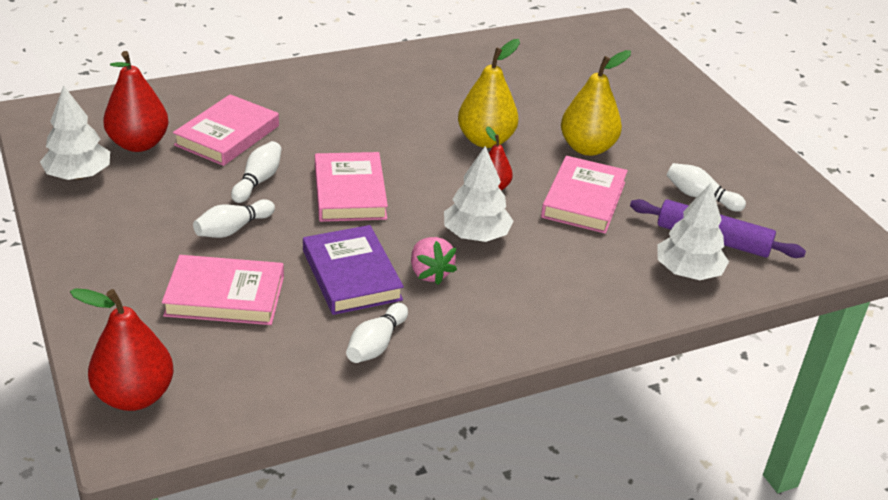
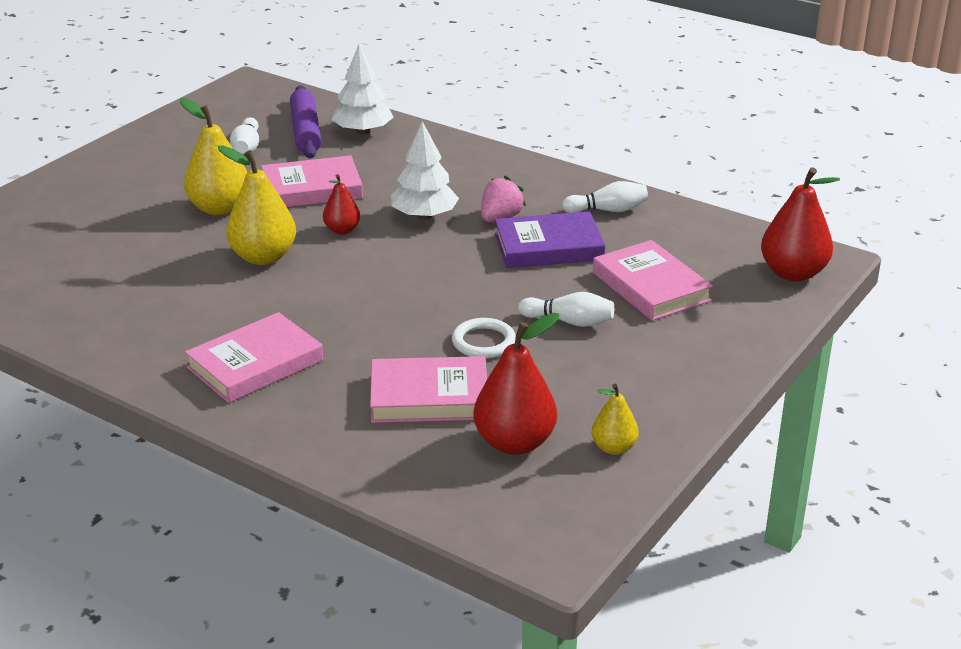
camera: 120 degrees left, 5 degrees down
white tree [40,86,110,180] -> yellow pear [591,384,639,455]
white bowling pin [231,141,282,203] -> white ring [452,318,516,358]
purple book [303,225,404,315] -> purple book turned 45 degrees clockwise [495,211,605,268]
pink book [315,152,388,222] -> pink book moved to [185,312,323,403]

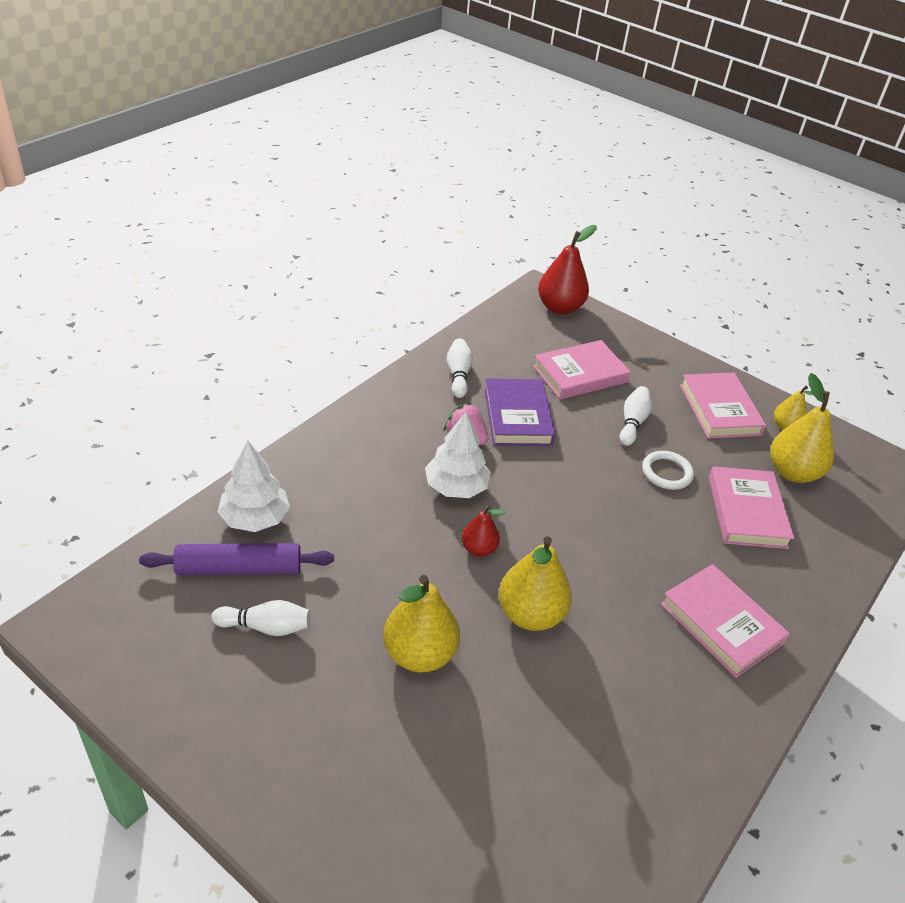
camera: 90 degrees left, 10 degrees up
pink book [261,155,363,207] -> pink book moved to [680,373,766,439]
red pear [473,313,559,455] -> yellow pear [771,373,834,483]

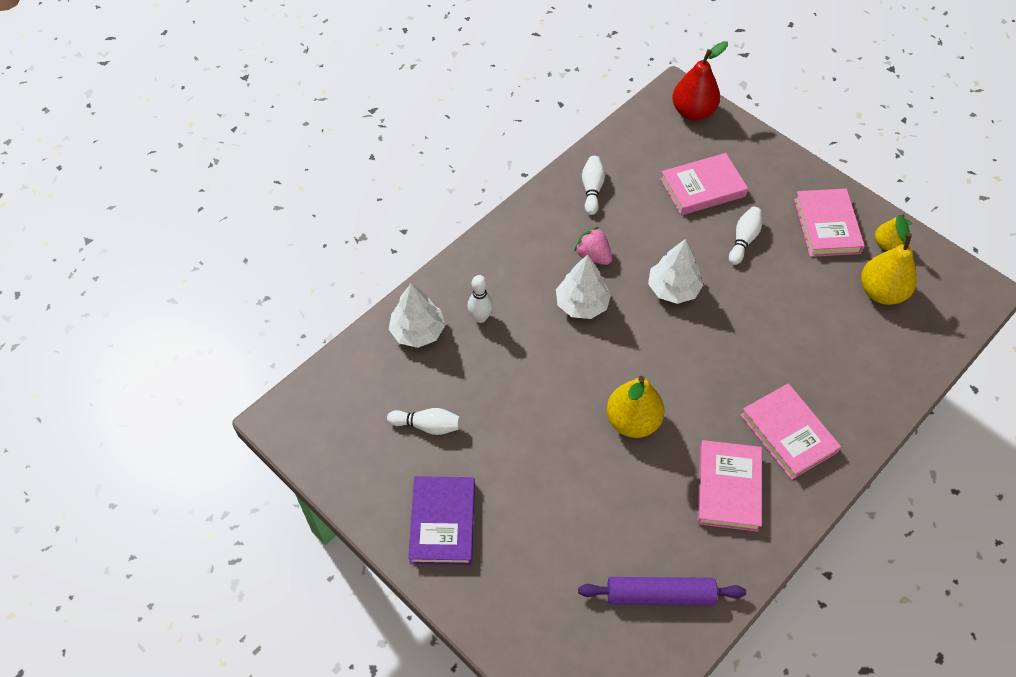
camera: 10 degrees right, 15 degrees up
purple rolling pin [139,543,334,575] -> purple rolling pin moved to [578,577,746,606]
yellow pear [383,575,460,673] -> none
red pear [462,505,506,557] -> none
purple book [484,378,555,446] -> purple book moved to [408,476,475,565]
white ring [642,451,694,490] -> none
pink book [709,466,794,549] -> pink book moved to [697,440,762,532]
none -> white bowling pin [467,275,493,323]
none -> white tree [648,239,703,304]

